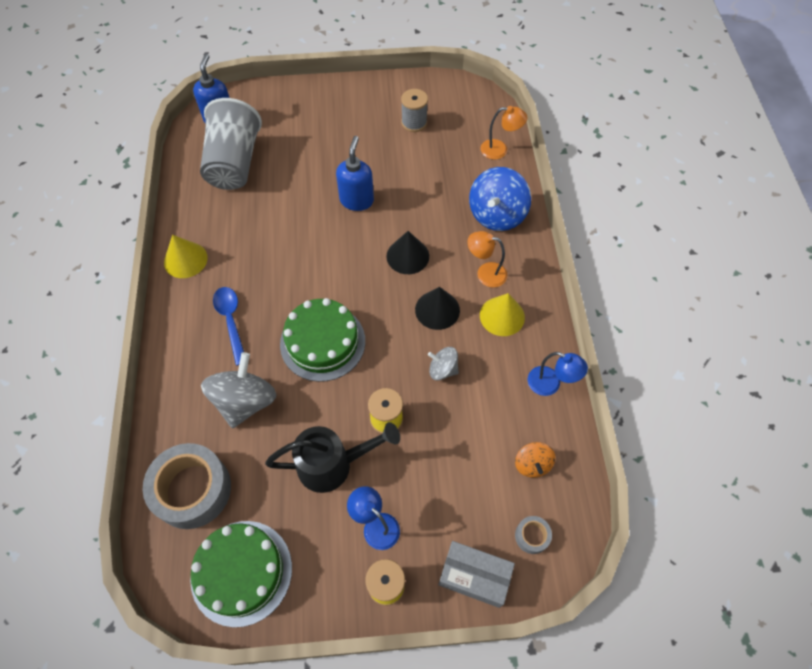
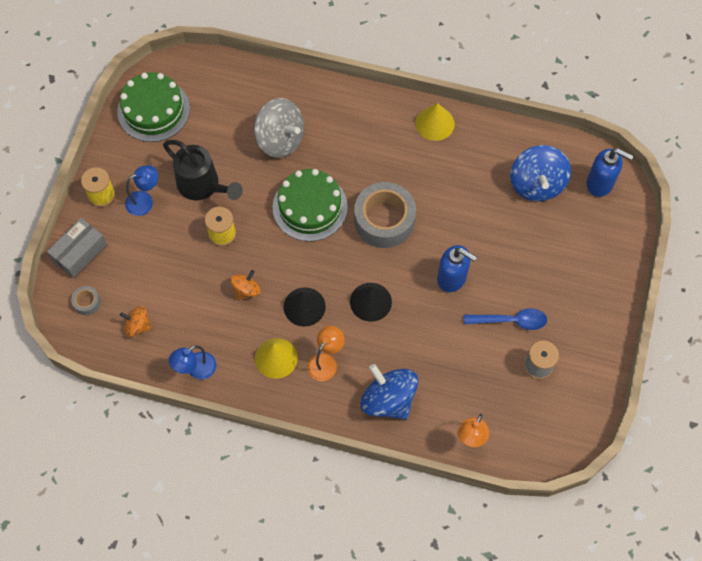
camera: 110 degrees right, 5 degrees up
grey tape [143,443,231,529] -> grey tape moved to [354,182,416,248]
grey cup [200,98,262,190] -> blue spinning top [510,145,571,202]
blue spoon [213,287,244,366] -> blue spoon moved to [464,308,547,330]
black watering can [265,422,400,493] -> black watering can turned 60 degrees counterclockwise [163,140,243,200]
grey spinning top [428,347,459,380] -> orange spinning top [230,270,260,300]

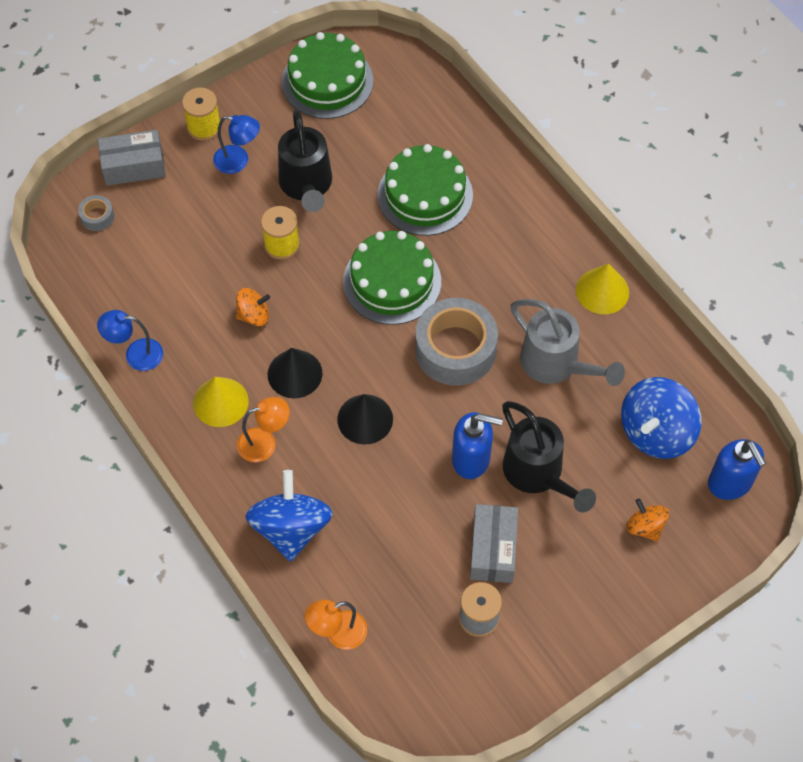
camera: 40 degrees right, 5 degrees down
orange spinning top [120,306,152,337] -> orange spinning top moved to [626,499,669,542]
grey spinning top [254,98,304,158] -> green cake [378,144,473,236]
blue soap dispenser [437,245,477,292] -> blue soap dispenser turned 60 degrees counterclockwise [452,412,503,479]
blue spoon [464,308,547,330] -> grey box [470,504,518,583]
none -> black watering can [502,401,596,513]
none -> grey watering can [510,299,625,386]

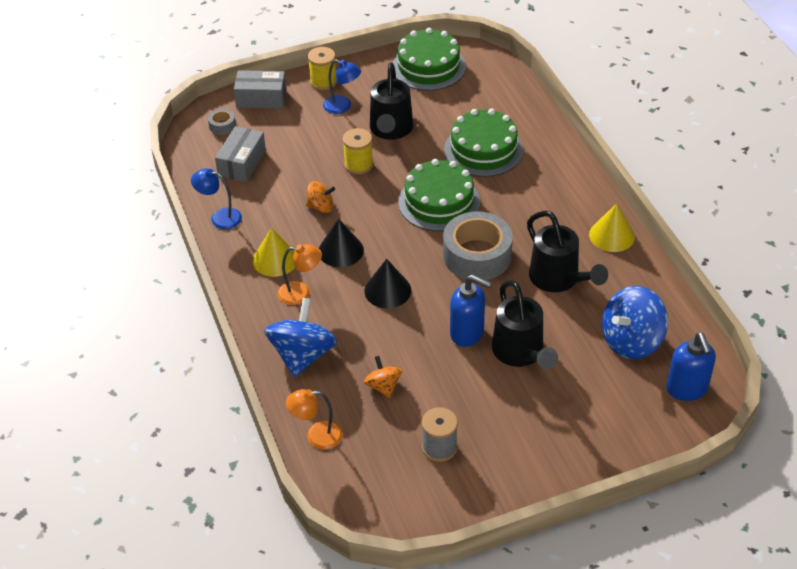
camera: 15 degrees right, 15 degrees down
grey box [470,504,518,583] -> grey box moved to [215,126,266,182]
grey watering can [510,299,625,386] -> black watering can [527,211,608,292]
orange spinning top [626,499,669,542] -> orange spinning top moved to [364,356,402,398]

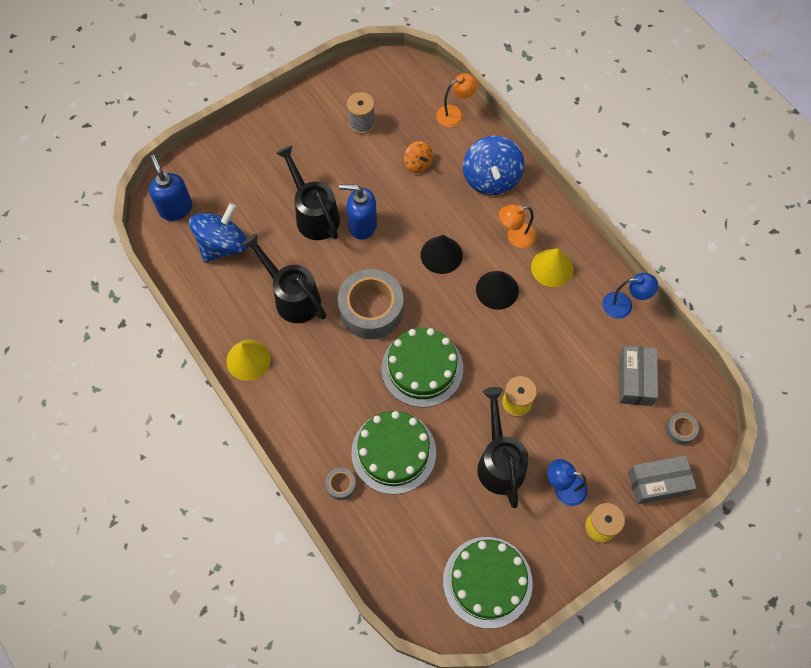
camera: 165 degrees right, 20 degrees up
orange spinning top [306,181,335,213] -> none
none -> grey tape [325,468,356,500]

